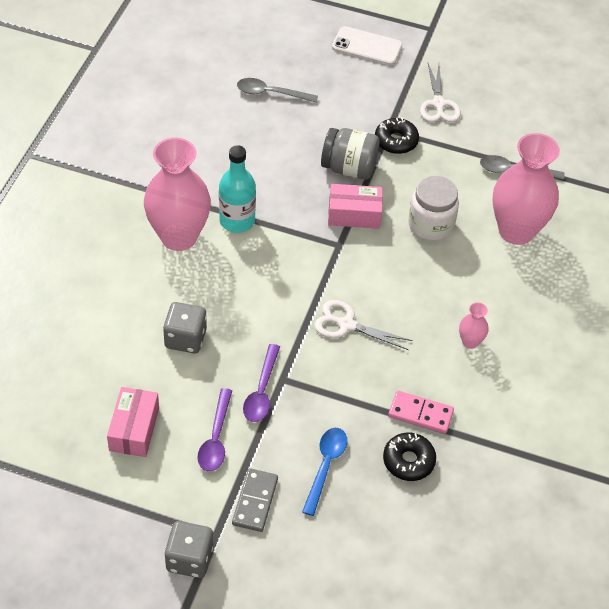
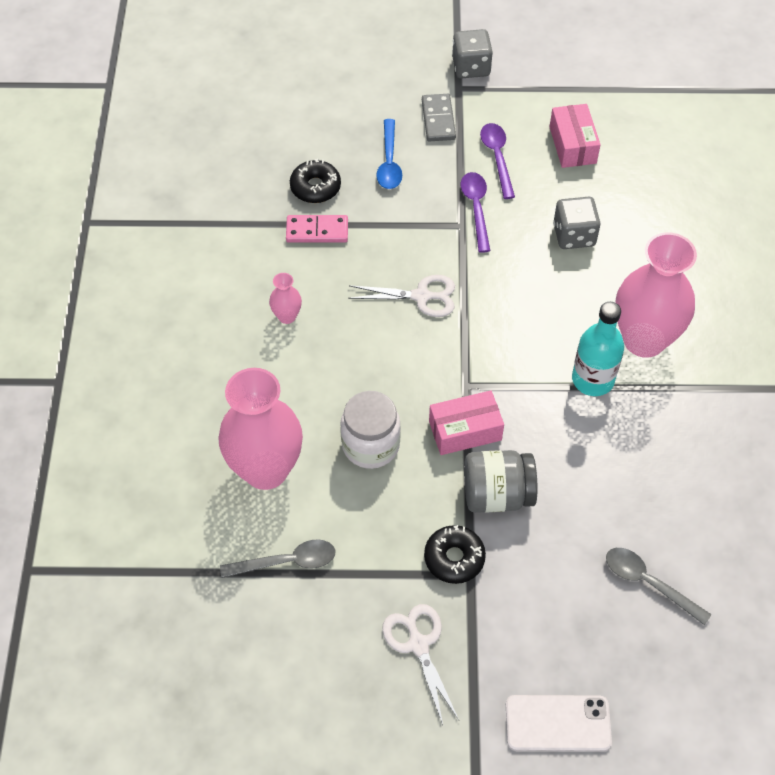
camera: 165 degrees right, 5 degrees up
grey spoon [237,78,318,102] -> grey spoon turned 135 degrees counterclockwise [606,548,712,625]

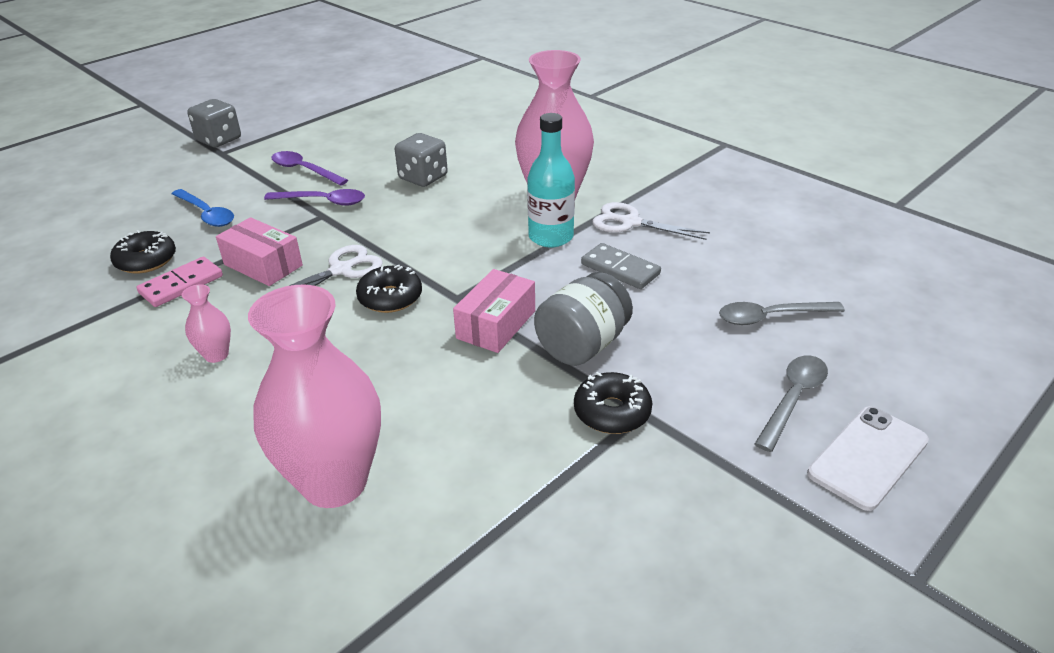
camera: 45 degrees left, 20 degrees down
grey spoon [220,539,336,578] -> grey spoon moved to [755,355,828,452]
white jar [340,391,401,469] -> none
white scissors [382,604,459,725] -> white scissors moved to [592,202,710,240]
grey domino [422,94,456,141] -> grey domino moved to [581,243,661,289]
purple spoon [461,172,490,253] -> purple spoon turned 150 degrees clockwise [264,189,365,206]
pink box [549,104,601,168] -> pink box moved to [216,217,303,286]
none -> black donut [356,265,422,313]

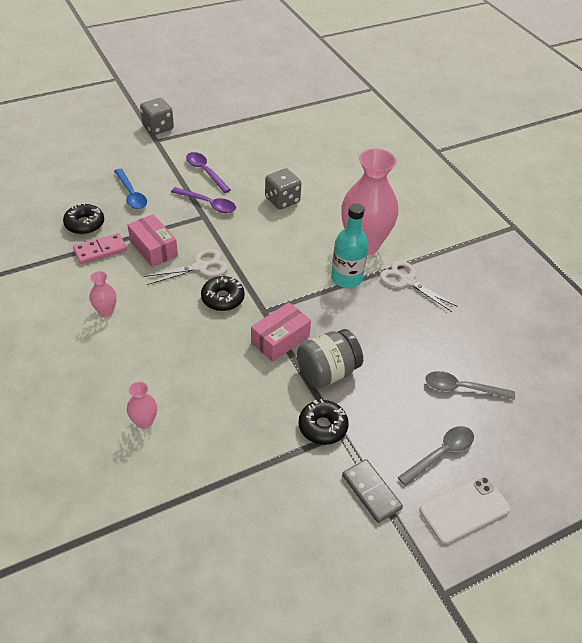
camera: 15 degrees right, 10 degrees up
pink vase [248,285,381,508] -> pink vase [127,382,157,429], size x0.43
grey domino [581,243,661,289] -> grey domino moved to [342,459,403,523]

